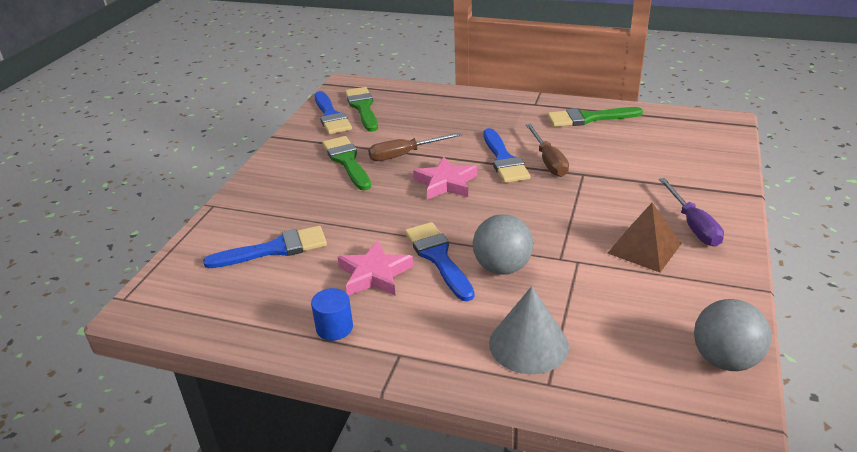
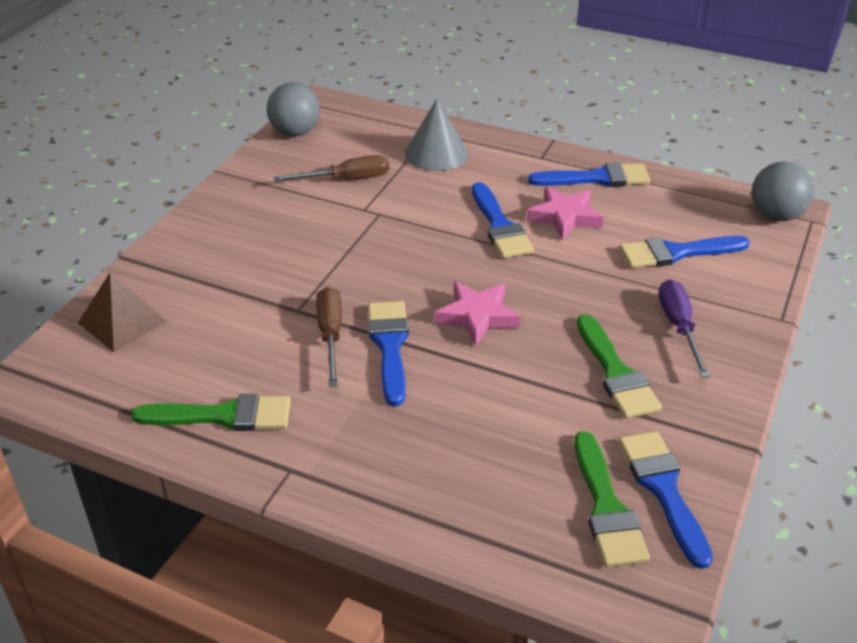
camera: 175 degrees left, 5 degrees up
blue cylinder [311,288,353,341] -> blue brush [528,162,650,187]
brown screwdriver [368,132,462,161] -> brown screwdriver moved to [274,155,389,181]
grey ball [473,214,533,275] -> grey ball moved to [752,162,814,221]
brown pyramid [608,203,682,272] -> brown pyramid moved to [78,272,167,352]
purple screwdriver [659,178,724,246] -> purple screwdriver moved to [659,280,710,378]

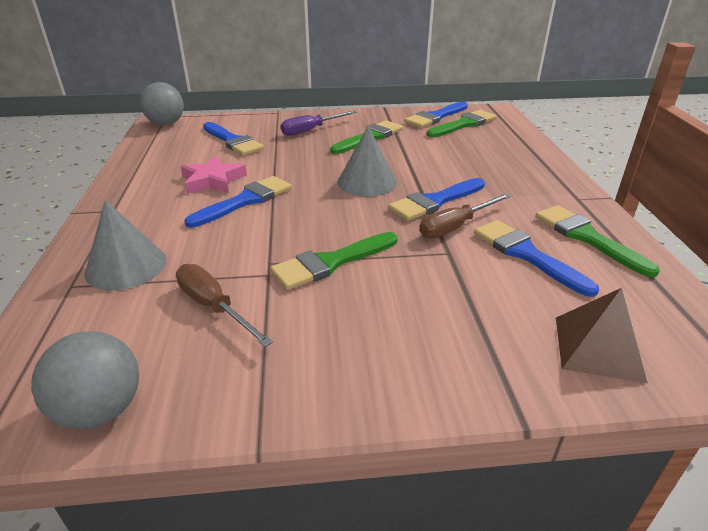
camera: 120 degrees left, 5 degrees down
pink star [435,281,521,346] -> grey cone [337,126,397,196]
blue brush [528,162,650,187] -> blue brush moved to [474,220,599,297]
none -> green brush [270,232,398,290]

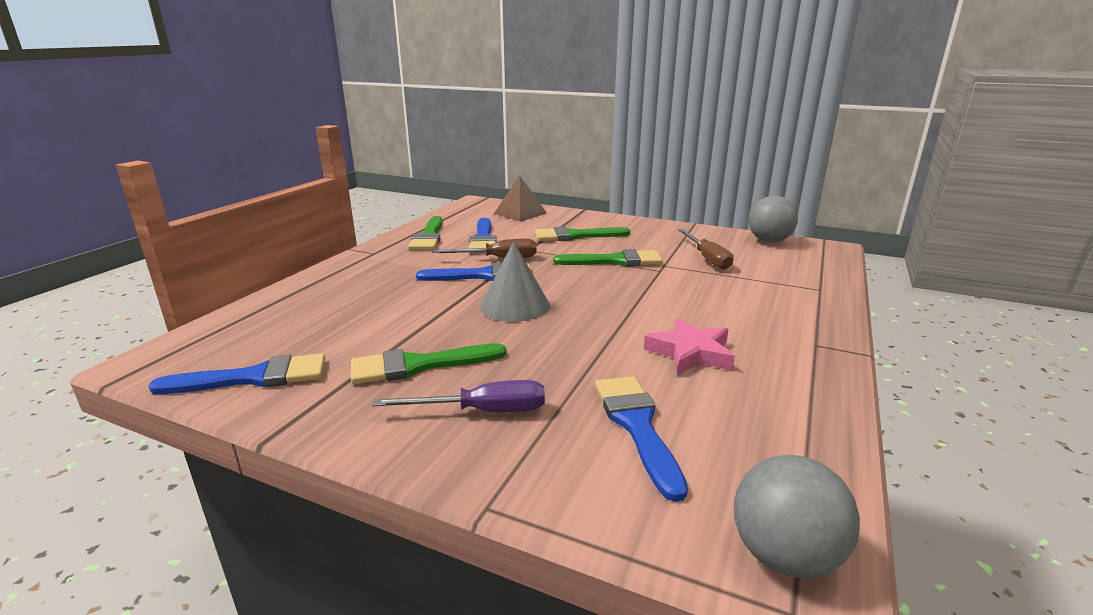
camera: 150 degrees left, 10 degrees down
grey cone [85,200,167,290] -> none
blue brush [184,176,292,228] -> none
green brush [427,110,497,137] -> green brush moved to [535,226,630,241]

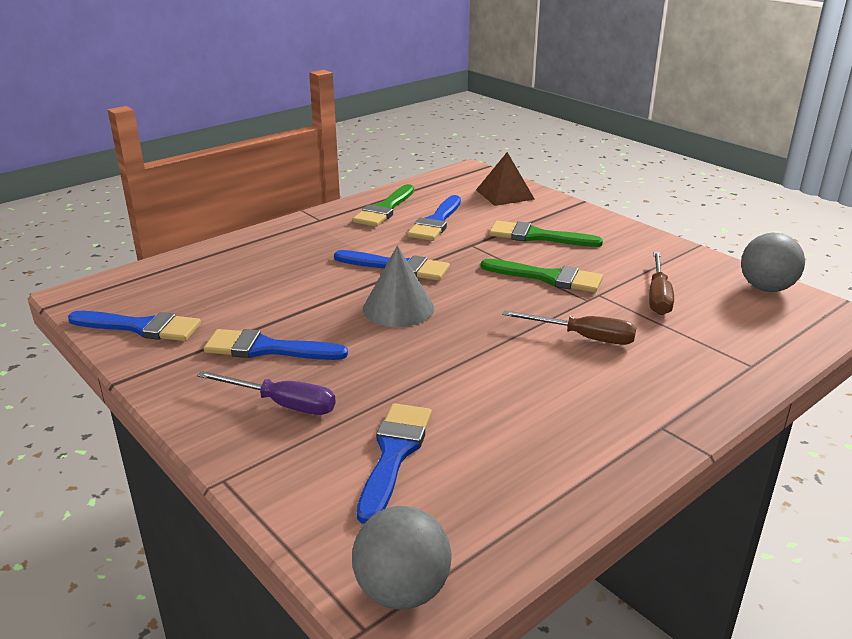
camera: 25 degrees right, 5 degrees up
green brush [351,344,507,384] -> blue brush [204,329,348,360]
brown screwdriver [433,239,537,258] -> brown screwdriver moved to [502,310,636,345]
pink star [644,318,735,375] -> none

